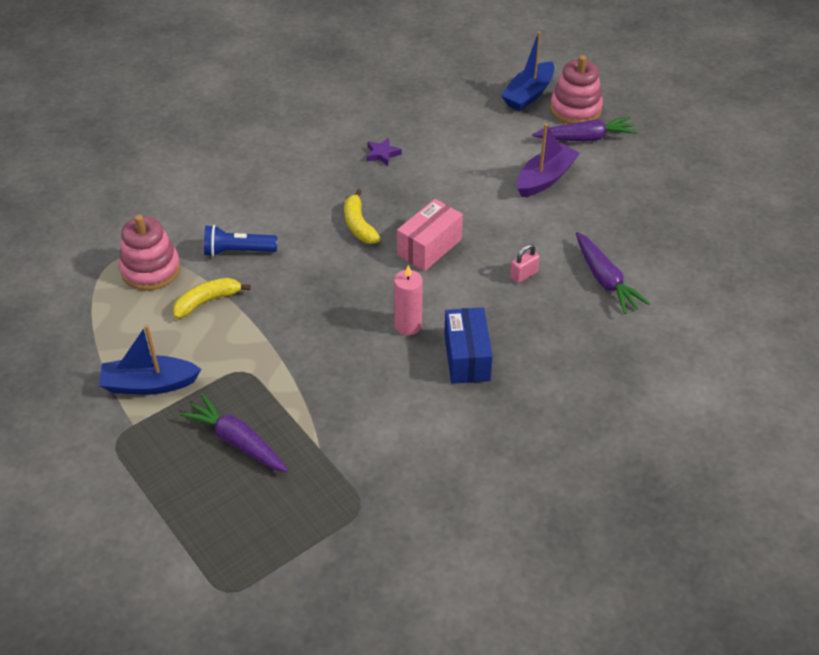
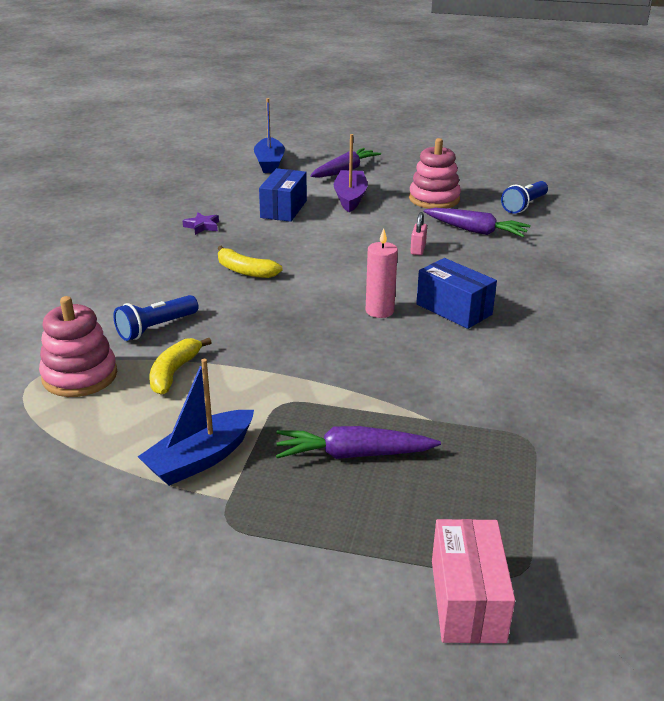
camera: 40 degrees left, 15 degrees down
pink box [397,199,463,271] -> pink box moved to [432,519,515,643]
pink stacking toy [550,55,603,124] -> pink stacking toy moved to [409,138,461,209]
none -> blue box [259,168,307,222]
none -> blue flashlight [501,181,548,214]

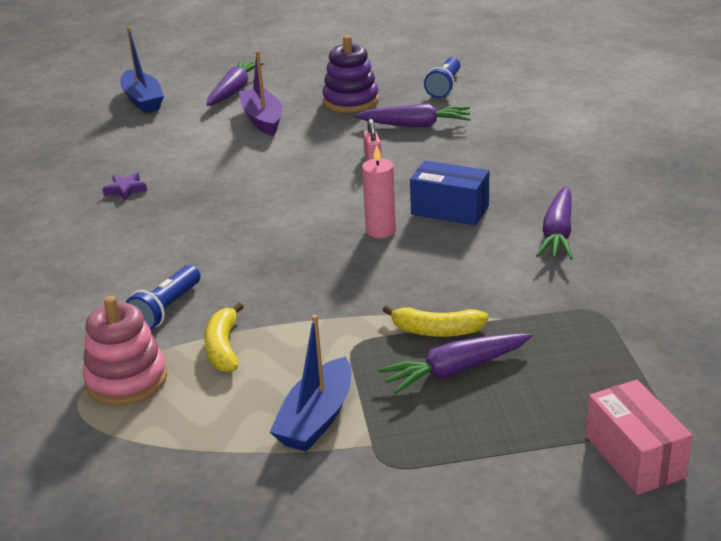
camera: 20 degrees left, 0 degrees up
yellow banana [218,246,282,278] -> yellow banana moved to [383,305,489,337]
blue box [259,168,307,222] -> none
pink stacking toy [409,138,461,209] -> purple stacking toy [322,35,379,113]
none -> purple carrot [536,186,573,259]

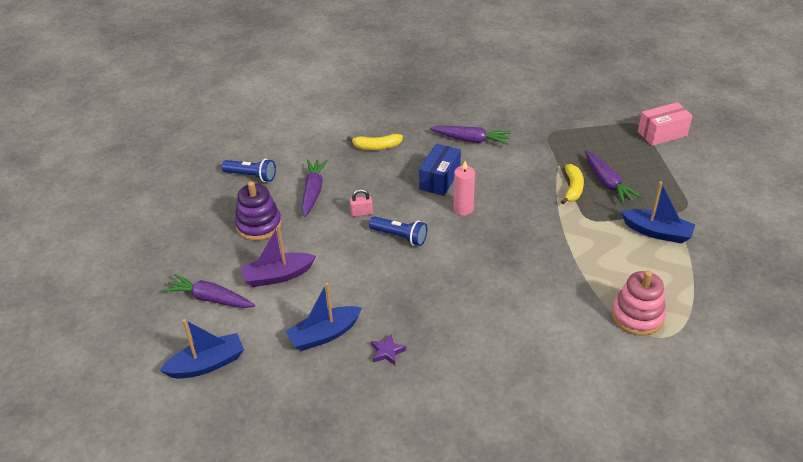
camera: 90 degrees left, 10 degrees up
blue flashlight [125,265,200,330] -> blue flashlight moved to [369,216,427,246]
yellow banana [204,303,244,372] -> yellow banana moved to [347,134,403,150]
none -> blue boat [285,283,362,351]

